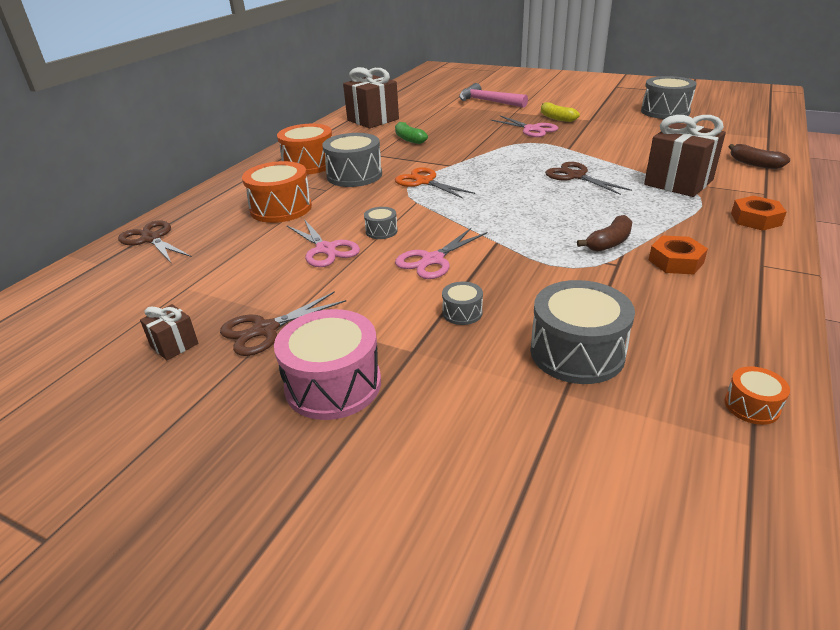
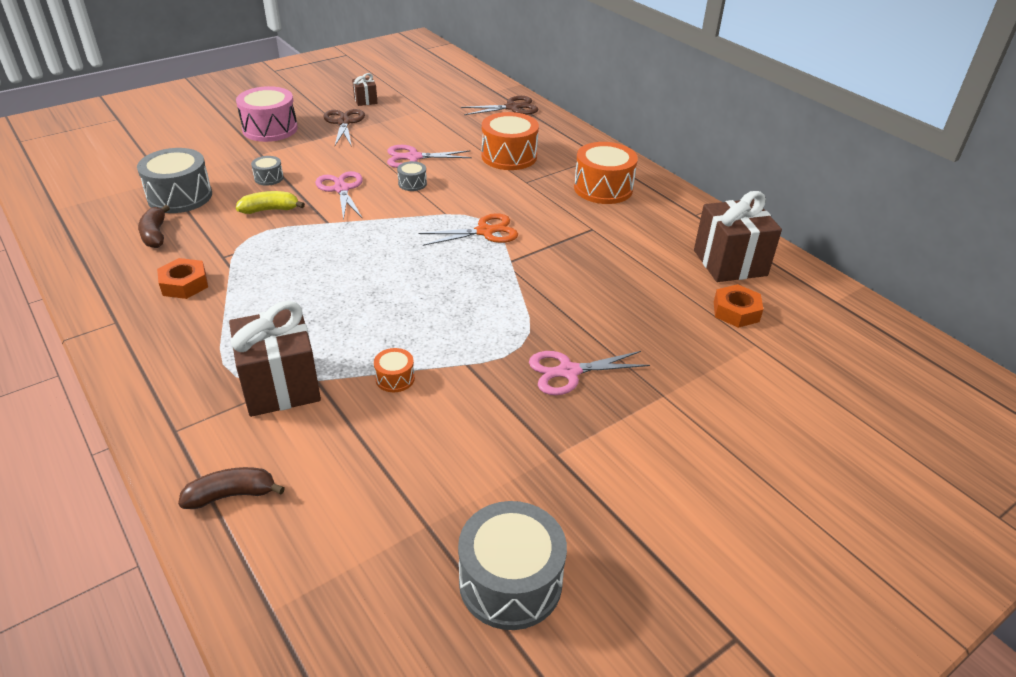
camera: 115 degrees right, 5 degrees up
grey drum [322,133,382,187] -> none
green banana [395,122,428,144] -> none
pink hammer [459,83,528,108] -> none
yellow banana [541,102,580,122] -> yellow banana moved to [236,191,305,214]
brown scissors [545,162,632,195] -> none
brown banana [577,215,632,252] -> brown banana moved to [138,205,170,248]
orange drum [724,366,790,425] -> orange drum moved to [374,348,415,392]
orange nut [731,196,787,231] -> orange nut moved to [714,284,763,328]

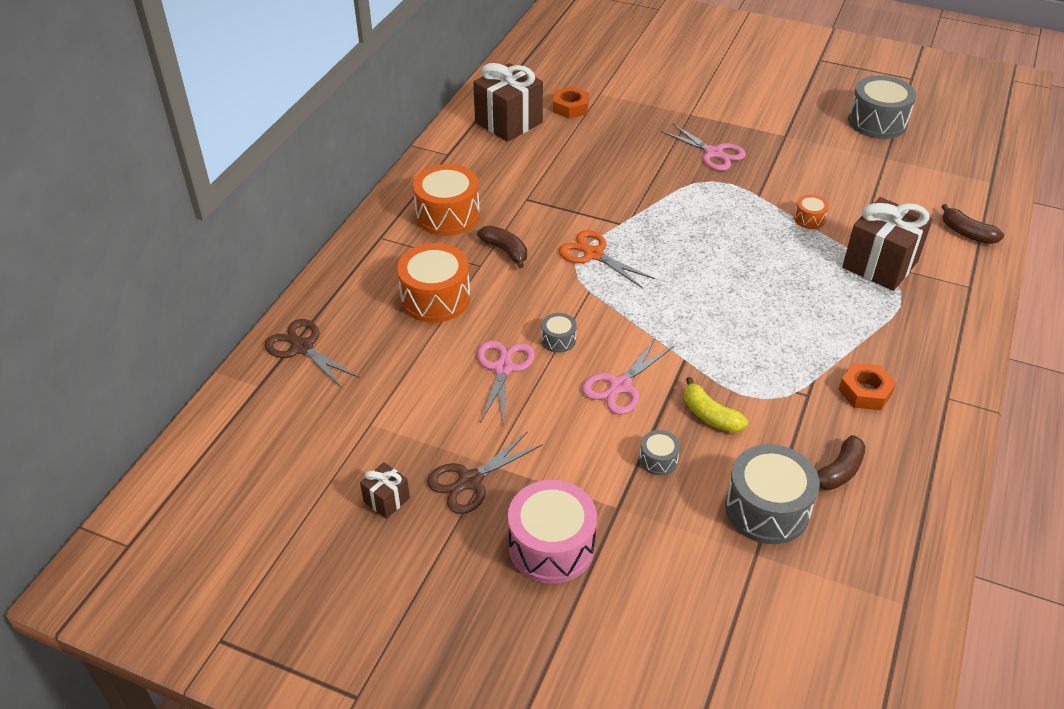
camera: 120 degrees left, 5 degrees up
pink scissors [387,145,472,168] -> pink scissors turned 135 degrees counterclockwise [477,340,535,426]
none -> brown banana [477,226,527,268]

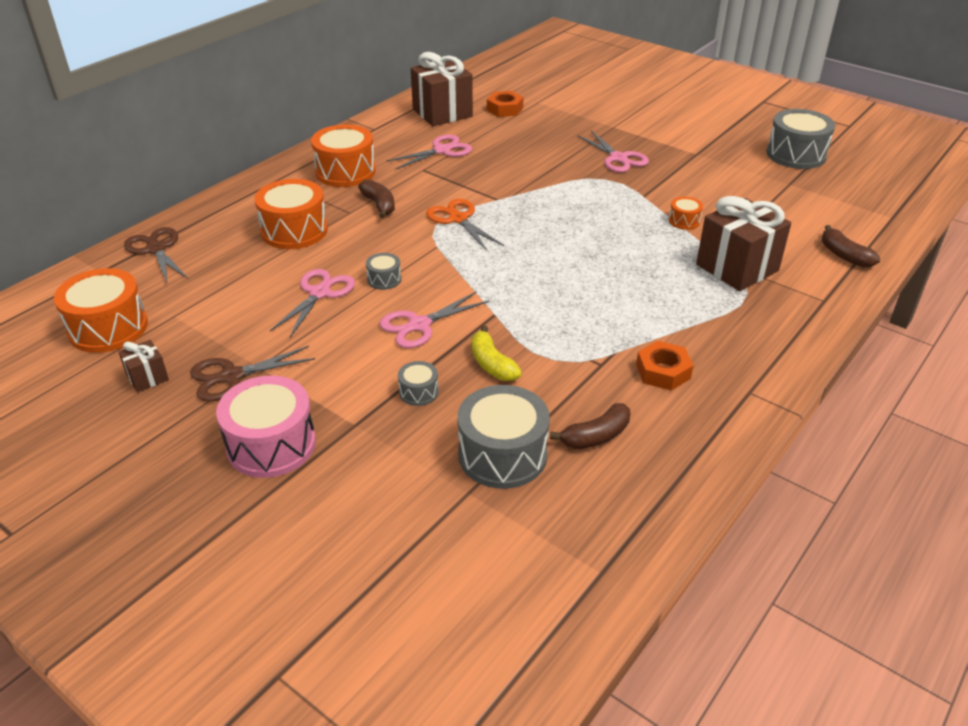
camera: 15 degrees right, 5 degrees down
none -> orange drum [54,268,148,353]
none -> pink scissors [386,134,472,170]

